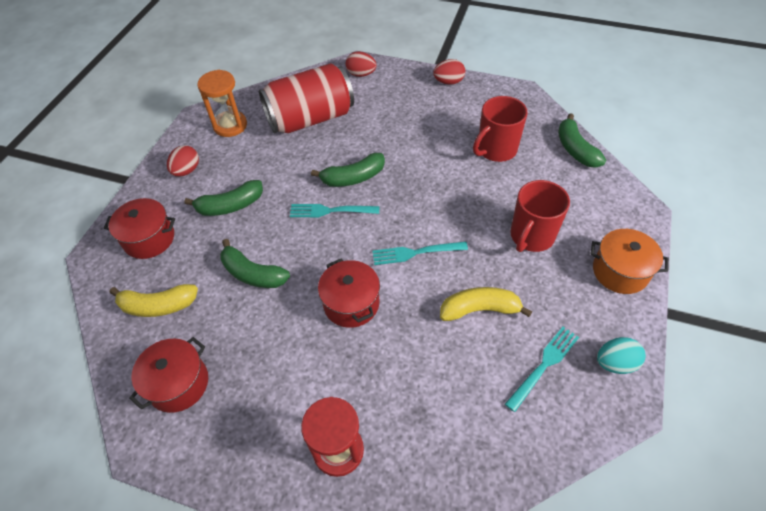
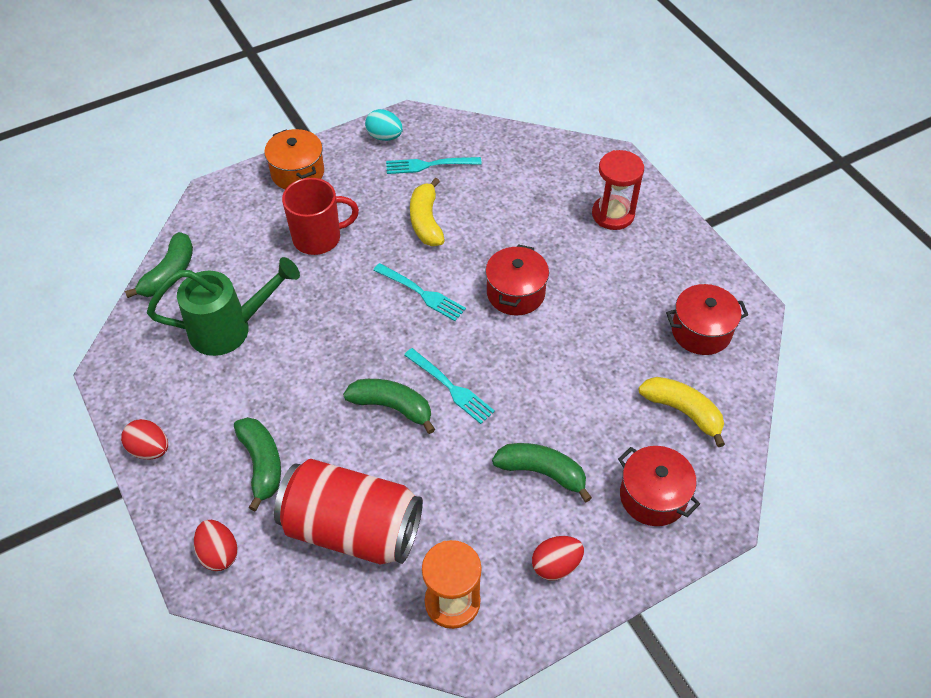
camera: 140 degrees left, 0 degrees up
green banana [220,239,290,288] -> green banana moved to [234,417,281,511]
yellow banana [440,287,532,321] -> yellow banana turned 45 degrees clockwise [410,178,445,246]
red mug [473,96,528,162] -> green watering can [147,257,300,356]

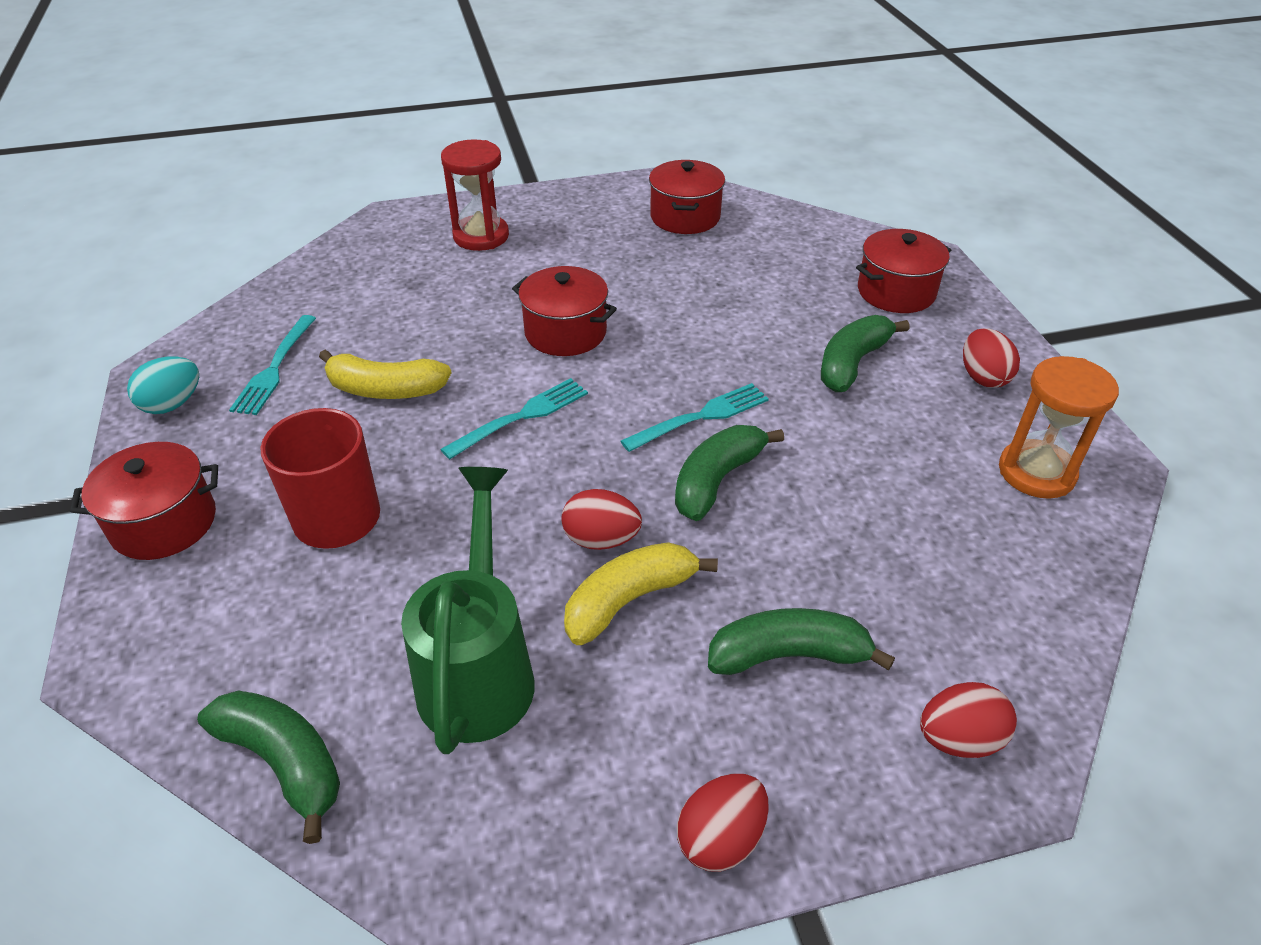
camera: 75 degrees left, 10 degrees down
orange pot [264,129,324,189] -> red pot [70,442,218,560]
red can [274,459,423,564] -> none
yellow banana [638,377,725,447] -> yellow banana moved to [564,542,718,645]
none -> red egg [561,489,642,550]

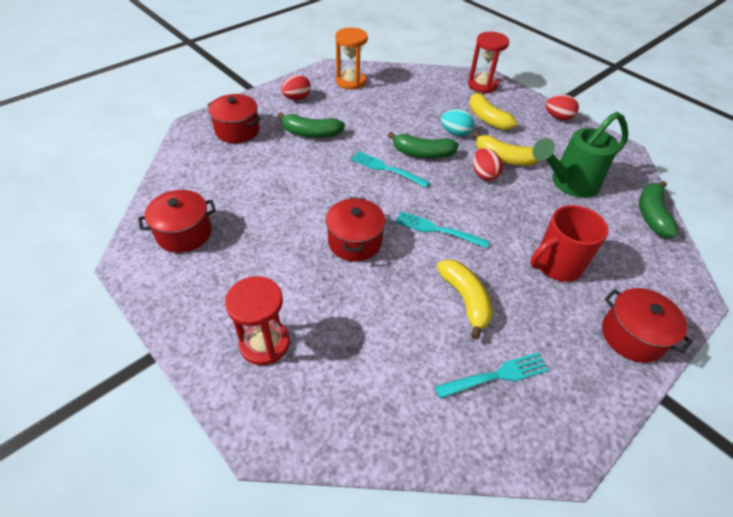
camera: 120 degrees left, 5 degrees up
turquoise egg [127,357,199,414] -> turquoise egg moved to [441,109,474,136]
green banana [708,608,895,675] -> yellow banana [469,90,517,130]
red egg [920,682,1017,758] -> red hourglass [468,32,509,93]

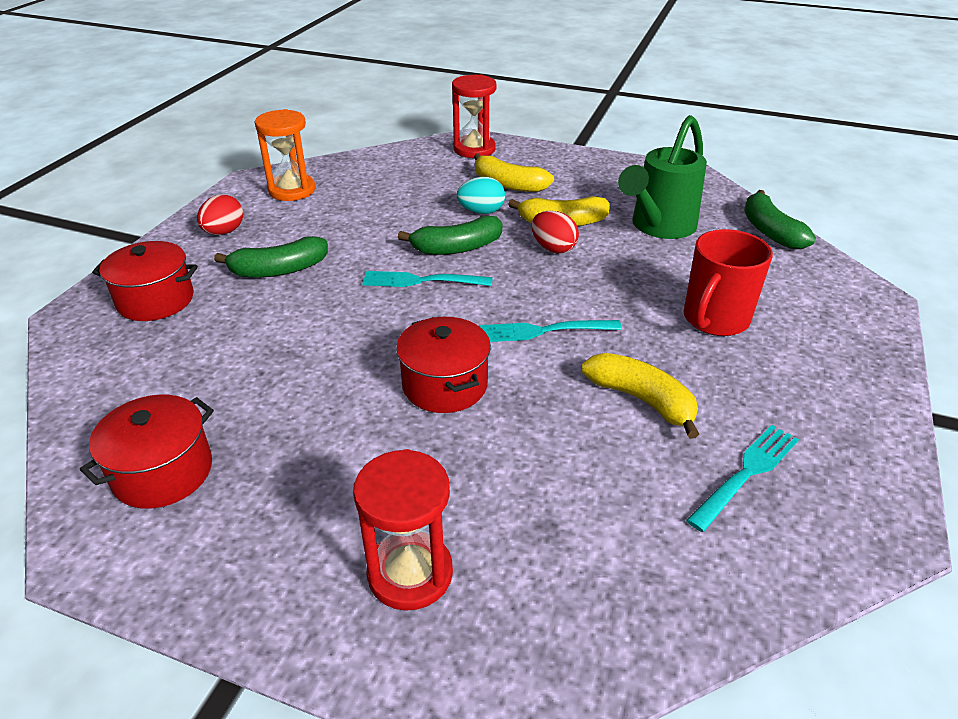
camera: 25 degrees left, 10 degrees down
red egg [545,95,579,120] -> none
red pot [602,288,692,363] -> none

